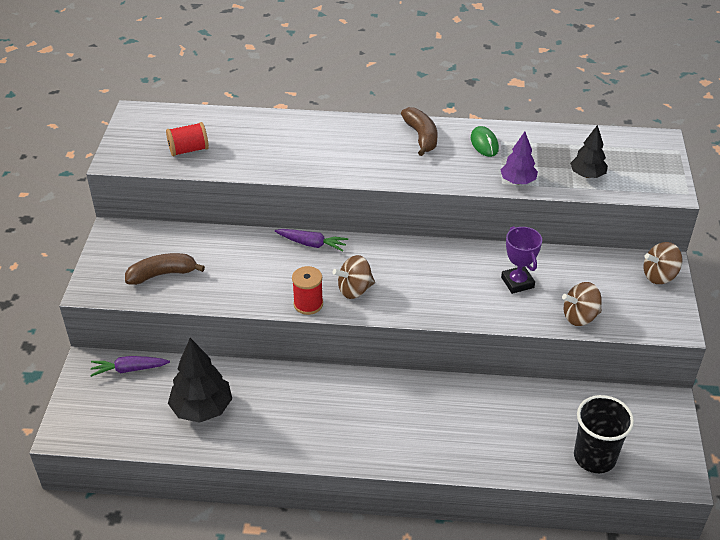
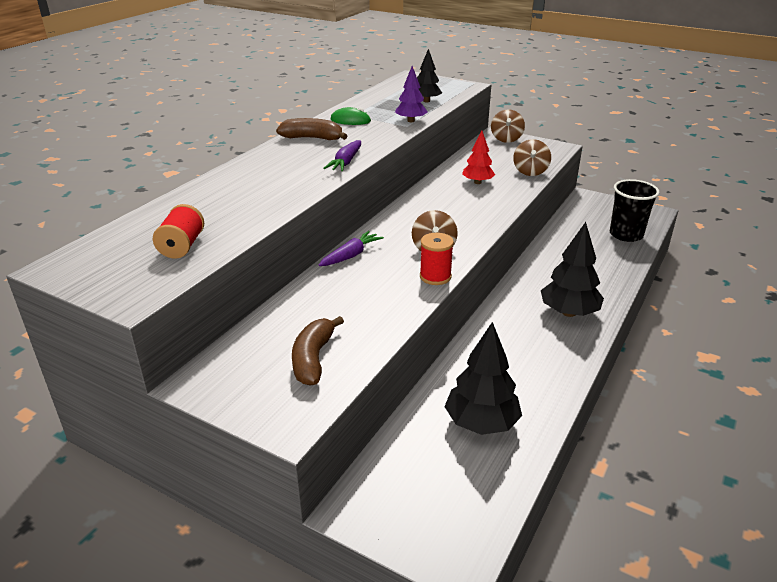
camera: 65 degrees left, 10 degrees down
purple carrot [90,356,170,377] -> purple carrot moved to [323,140,361,172]
purple trophy [501,226,542,294] -> red tree [462,131,495,184]
none -> black tree [541,222,604,317]

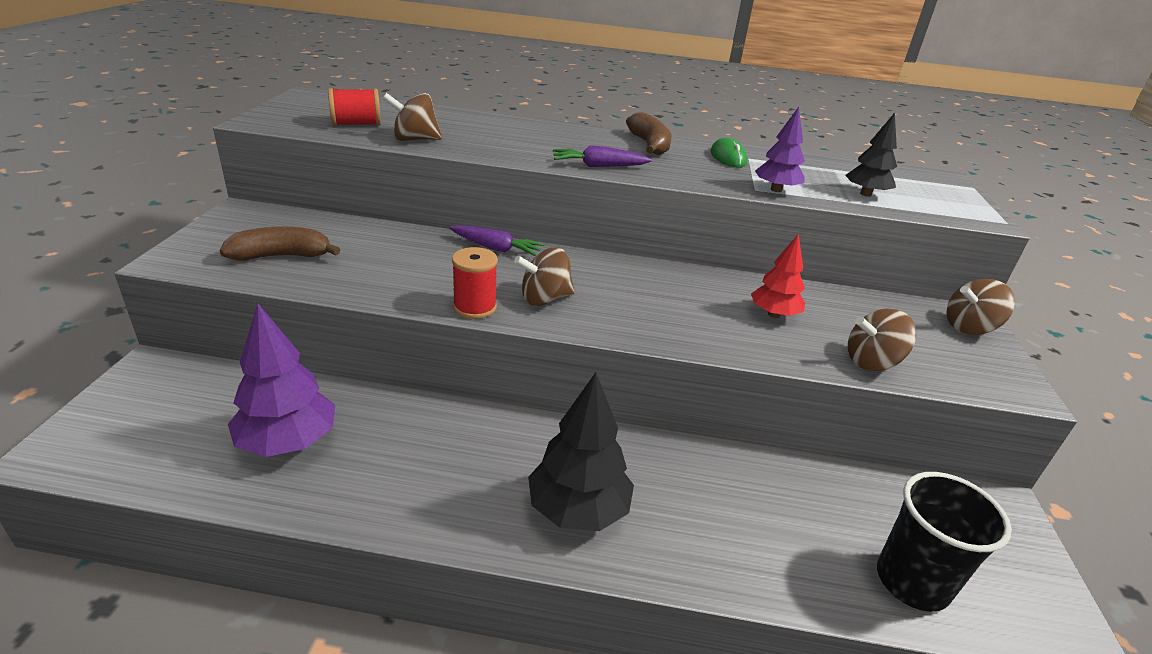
camera: 65 degrees right, 0 degrees up
black tree [444,322,522,435] -> purple tree [228,304,335,457]
none -> brown spinning top [382,93,442,141]

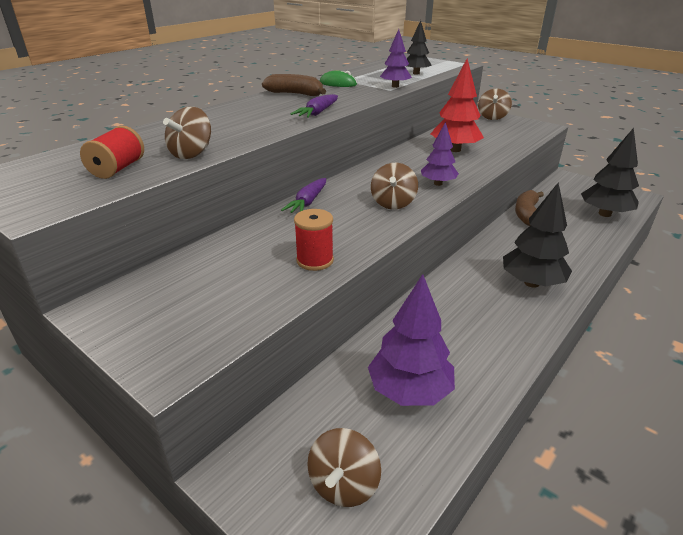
camera: 55 degrees left, 0 degrees up
brown banana [220,227,340,261] -> brown banana moved to [515,190,544,226]
purple carrot [449,225,545,256] -> purple carrot turned 150 degrees clockwise [281,178,326,213]
red spool [452,247,498,319] -> red spool moved to [294,209,334,271]
red tree [751,234,805,318] -> red tree [431,59,484,152], size x1.60
brown spinning top [848,309,916,371] -> brown spinning top moved to [307,428,381,507]
black cup [877,472,1012,612] -> black tree [581,128,639,217]
none -> purple tree [421,122,459,186]

